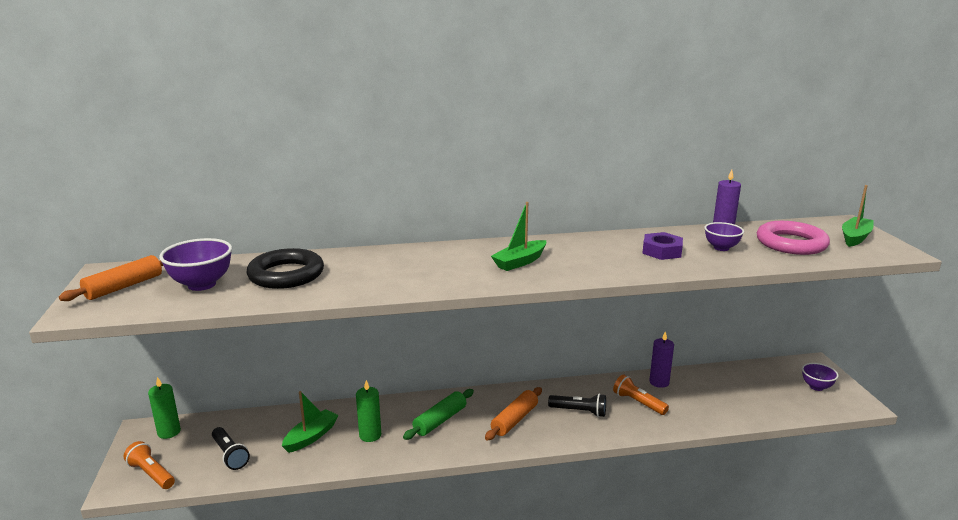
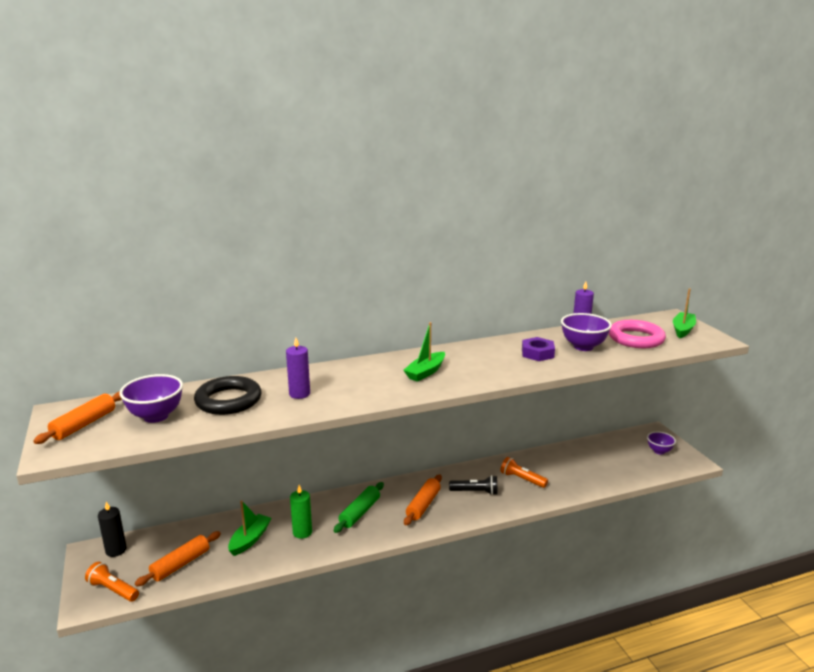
camera: 10 degrees left, 0 degrees up
green candle [148,377,181,439] -> black candle [98,502,127,557]
black flashlight [212,427,250,470] -> orange rolling pin [135,531,221,587]
purple candle [649,331,674,388] -> purple candle moved to [286,338,310,399]
purple bowl [704,222,744,251] -> purple bowl [561,313,612,351], size x1.58

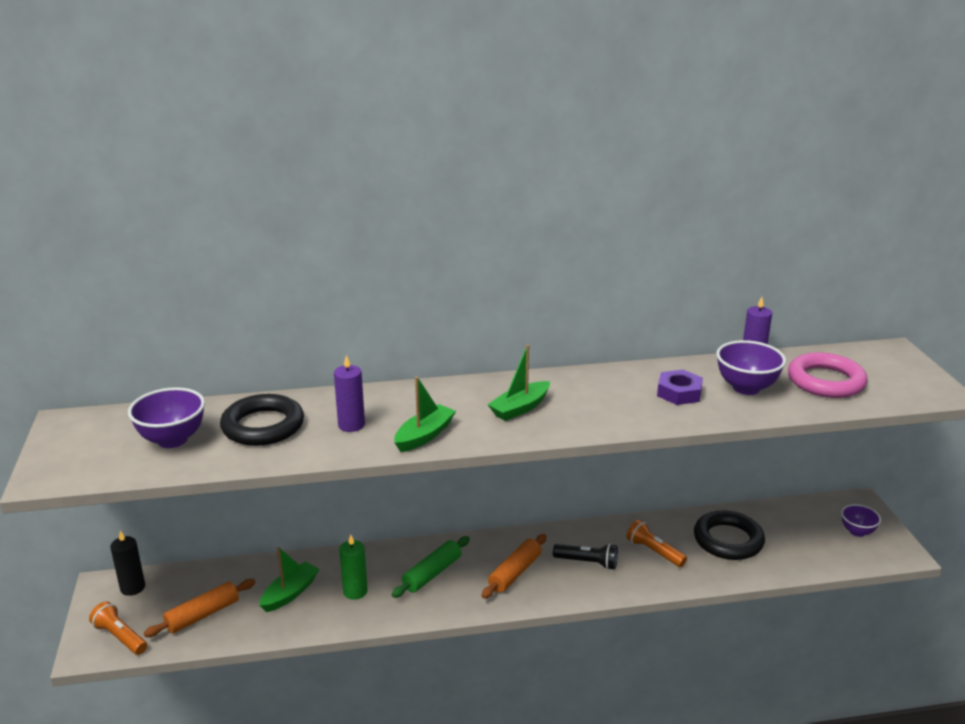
camera: 10 degrees right, 5 degrees up
orange rolling pin [33,391,122,444] -> none
green boat [673,288,696,338] -> green boat moved to [394,377,456,452]
none -> black ring [694,510,765,560]

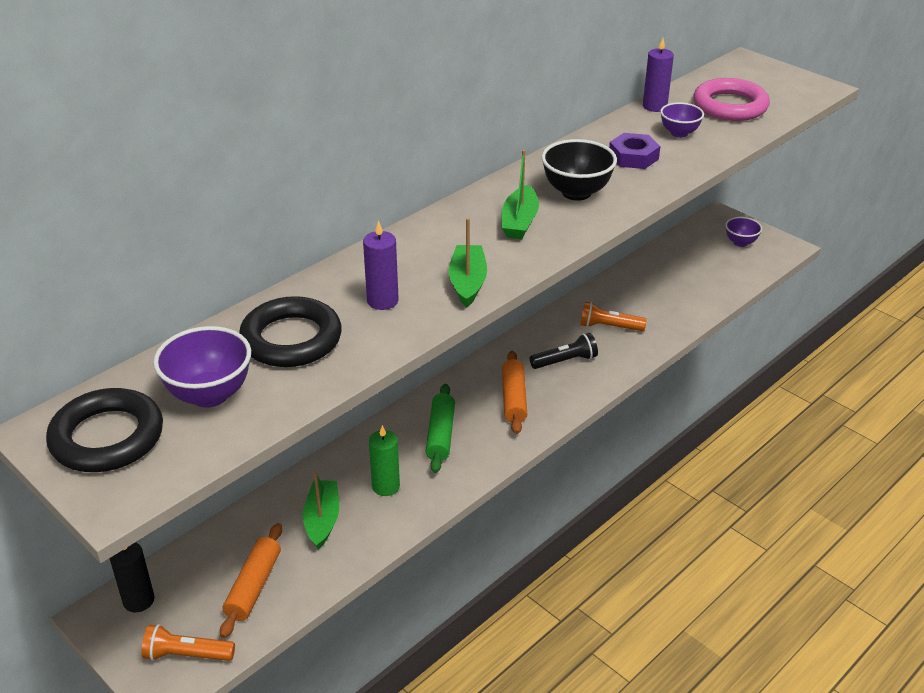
camera: 35 degrees left, 10 degrees up
black ring [694,510,765,560] -> black ring moved to [46,388,163,472]
purple bowl [716,340,786,395] -> purple bowl [660,102,704,138], size x0.63
none -> black bowl [541,139,617,201]

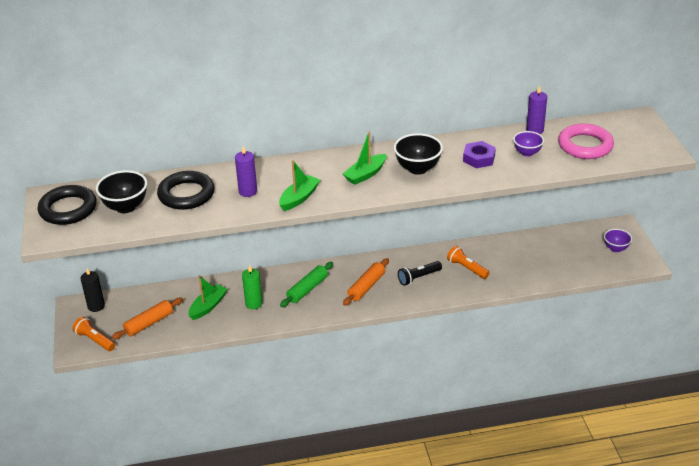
camera: 35 degrees right, 0 degrees up
purple bowl [153,326,251,408] -> black bowl [96,170,147,213]
black flashlight [530,333,598,369] -> black flashlight turned 135 degrees clockwise [398,261,442,286]

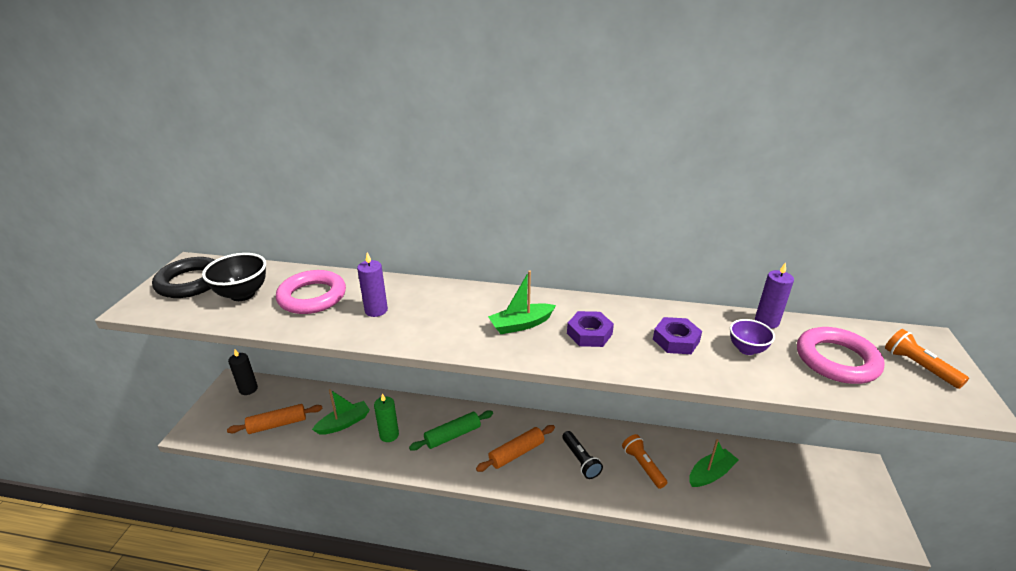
camera: 20 degrees right, 5 degrees down
orange flashlight [72,317,115,351] -> orange flashlight moved to [885,329,969,389]
black ring [157,171,215,210] -> pink ring [276,270,346,314]
green boat [279,160,320,211] -> green boat moved to [689,439,739,487]
black bowl [394,133,443,175] -> purple nut [567,311,614,347]
black flashlight [398,261,442,286] -> black flashlight turned 105 degrees counterclockwise [562,431,603,479]
purple bowl [604,229,632,252] -> none

